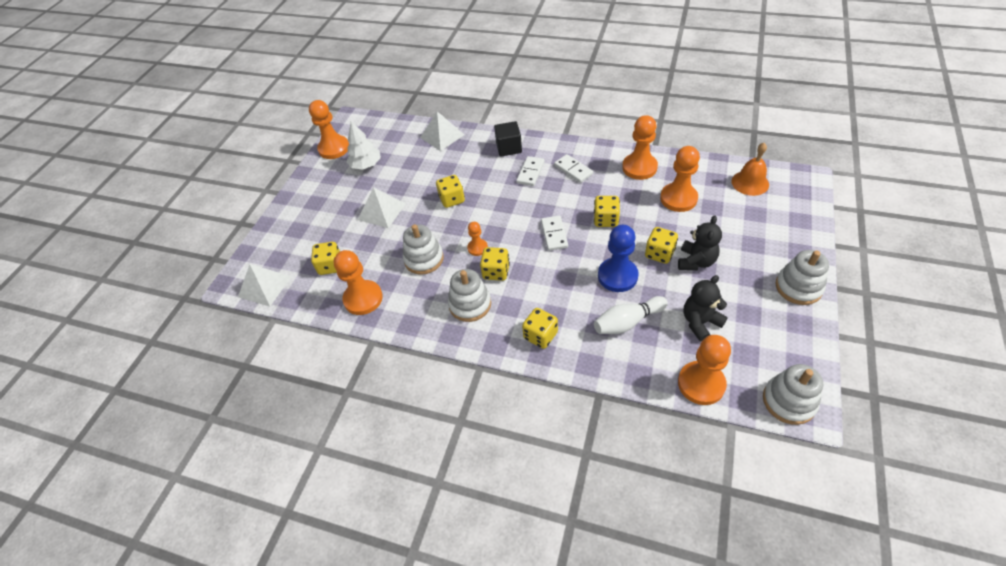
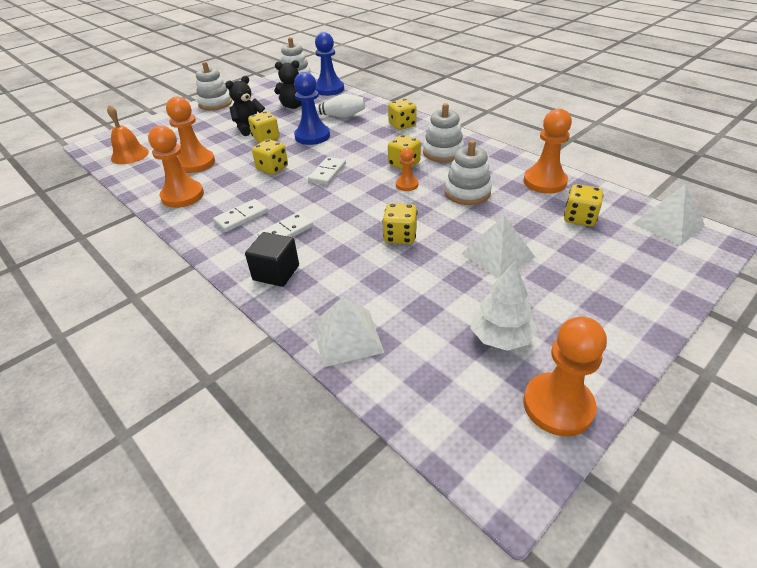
camera: 155 degrees left, 10 degrees down
white domino [554,154,593,183] -> white domino turned 60 degrees clockwise [213,199,268,232]
orange pawn [678,335,731,405] -> blue pawn [315,32,344,96]

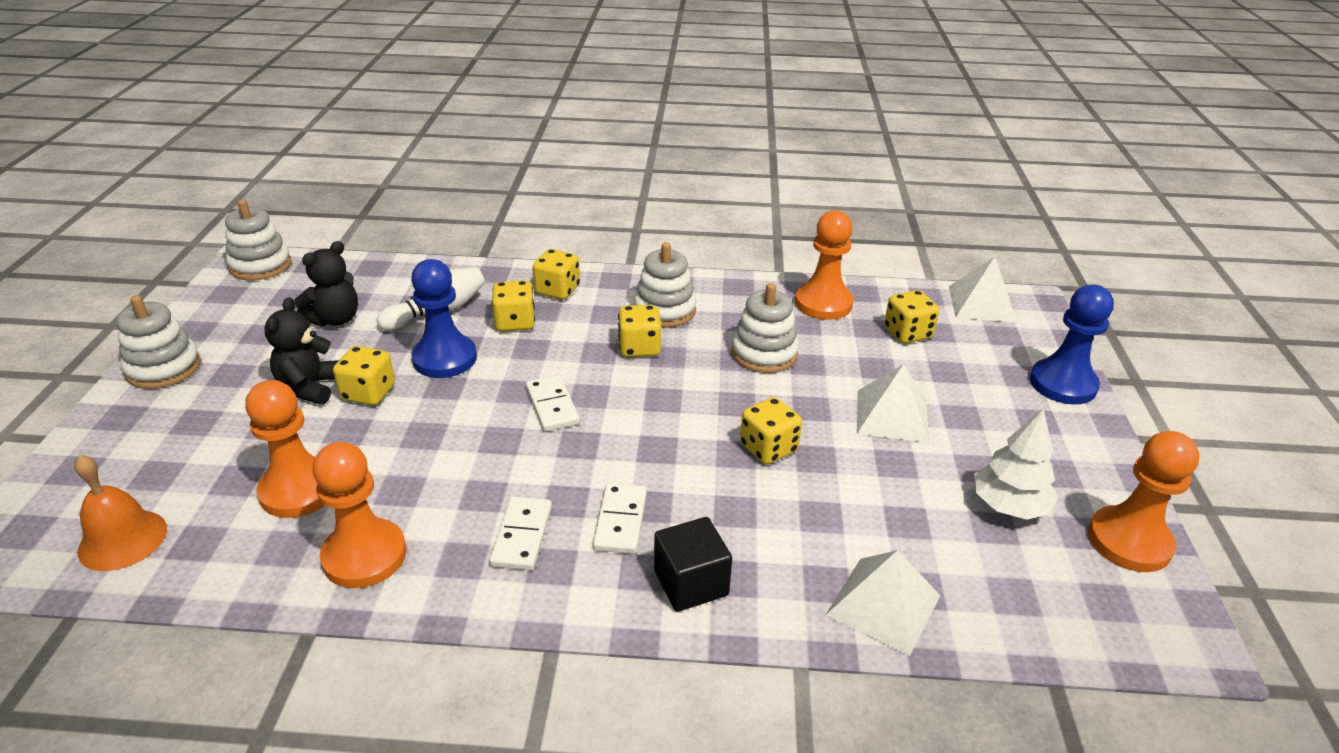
camera: 45 degrees left, 5 degrees down
yellow dice [252,139,288,175] -> yellow dice moved to [492,281,535,331]
blue pawn [315,32,344,96] -> blue pawn moved to [1030,285,1114,404]
orange pawn [396,147,418,191] -> none

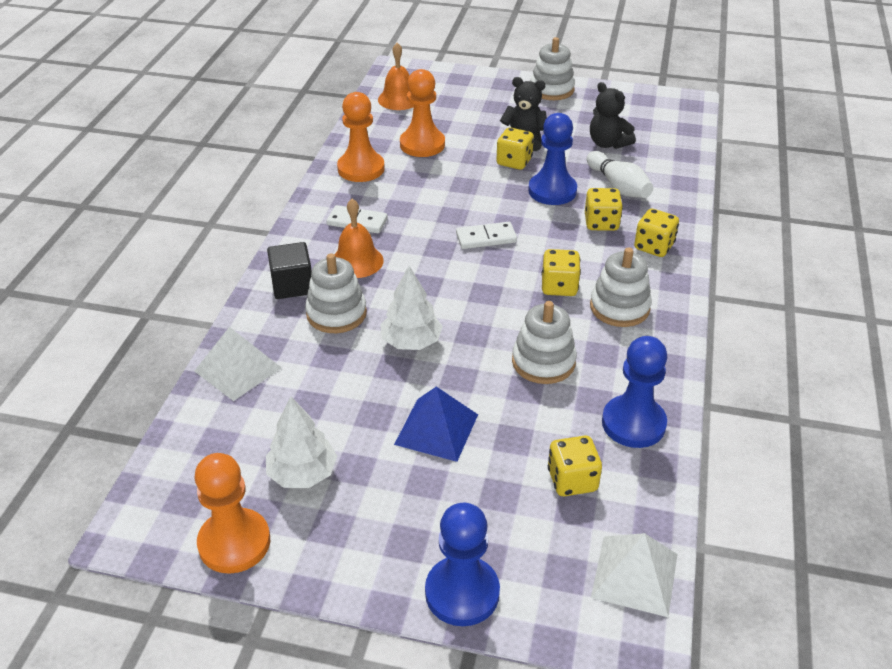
camera: 100 degrees right, 5 degrees up
white stacking toy [225,199,291,281] -> white stacking toy moved to [305,253,367,333]
white domino [593,483,647,554] -> orange bell [334,199,384,278]
yellow dice [740,397,802,464] -> white tree [380,266,443,350]
orange pawn [795,210,854,320] -> blue pawn [602,336,667,448]
white pyramid [857,364,929,443] -> blue pyramid [394,386,478,462]

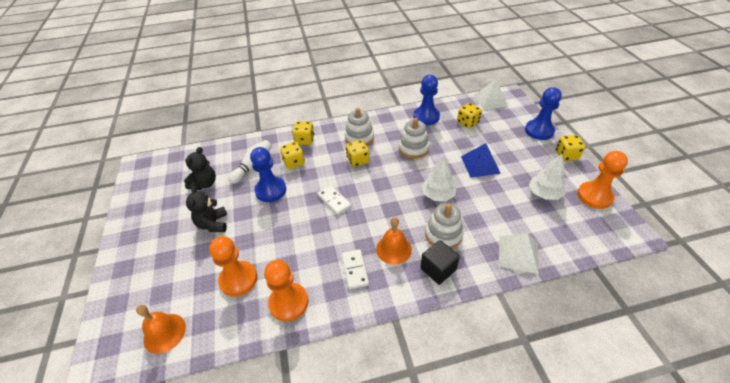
camera: 115 degrees left, 5 degrees up
yellow dice [496,127,534,170] -> yellow dice moved to [556,135,585,161]
white stacking toy [530,37,575,100] -> none

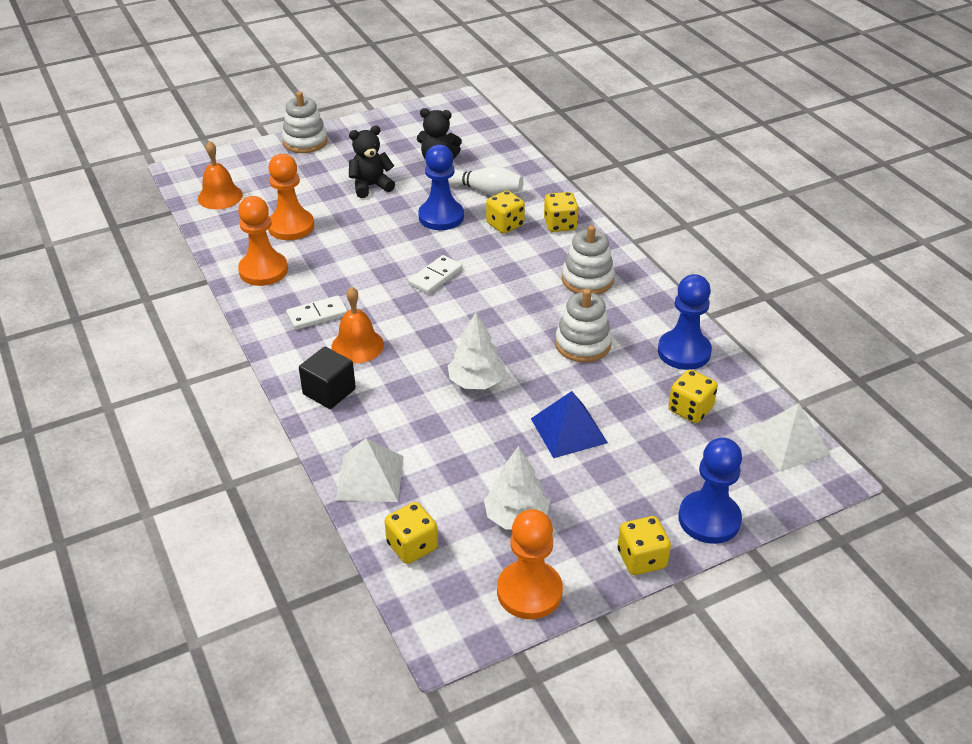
camera: 75 degrees right, 5 degrees down
yellow dice [346,140,369,167] -> yellow dice moved to [385,502,438,564]
white stacking toy [425,203,464,249] -> white stacking toy moved to [282,92,328,153]

